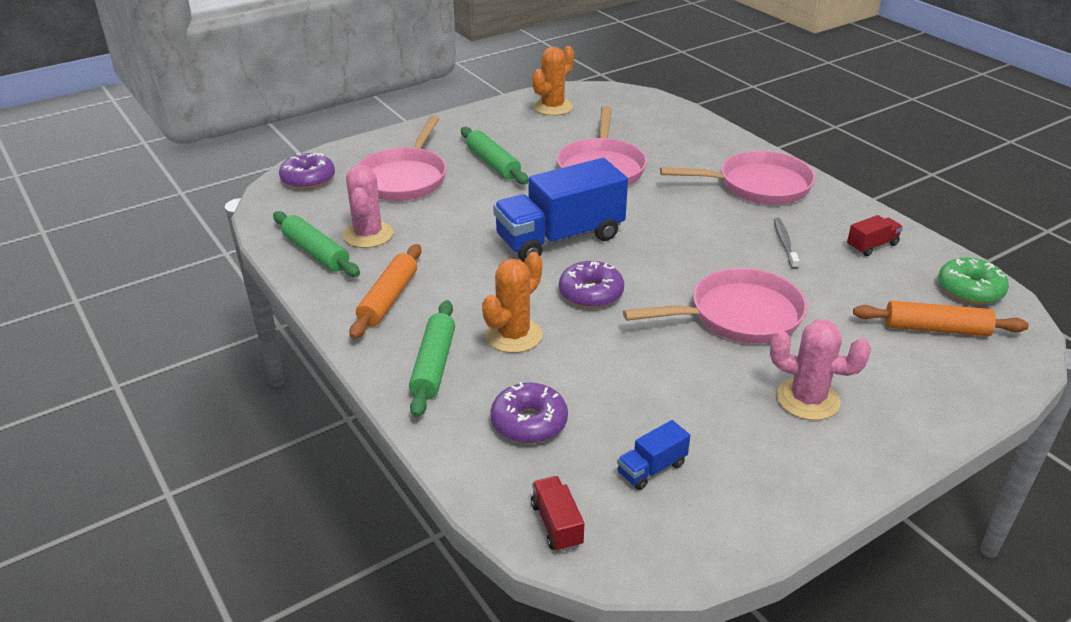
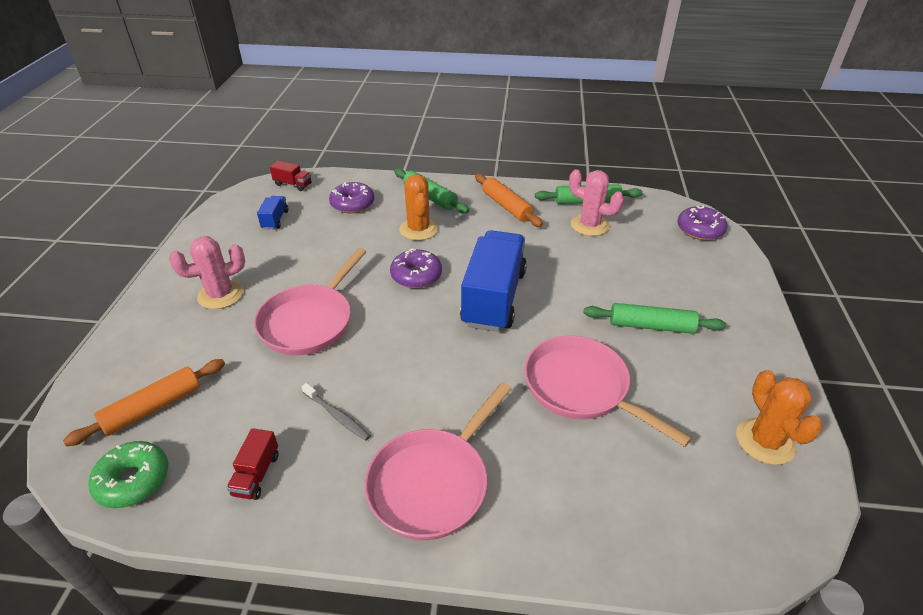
camera: 130 degrees right, 5 degrees up
pink pan [358,115,447,201] -> none

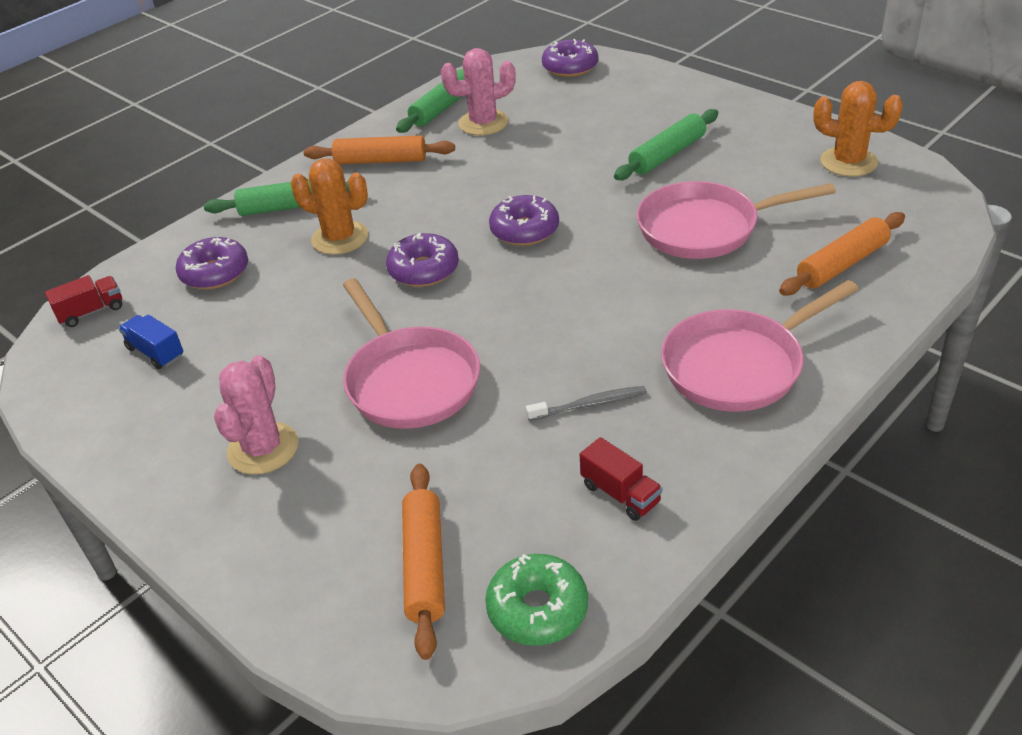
camera: 50 degrees left, 0 degrees up
pink pan [364,382,512,540] -> pink pan turned 75 degrees clockwise [661,280,859,412]
blue truck [460,230,527,332] -> purple donut [489,195,559,246]
none -> orange rolling pin [779,212,905,296]

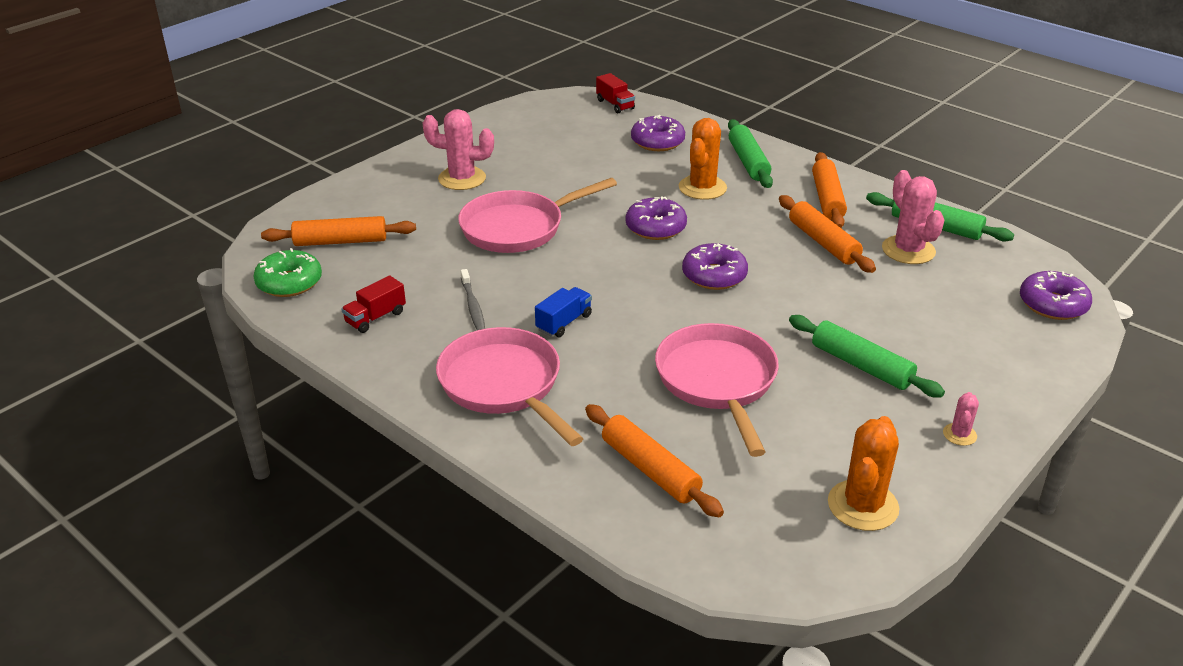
camera: 85 degrees right, 5 degrees down
blue truck [119,314,183,369] -> blue truck moved to [535,287,592,337]
none -> orange rolling pin [779,195,876,273]
none -> pink cactus [943,392,979,446]

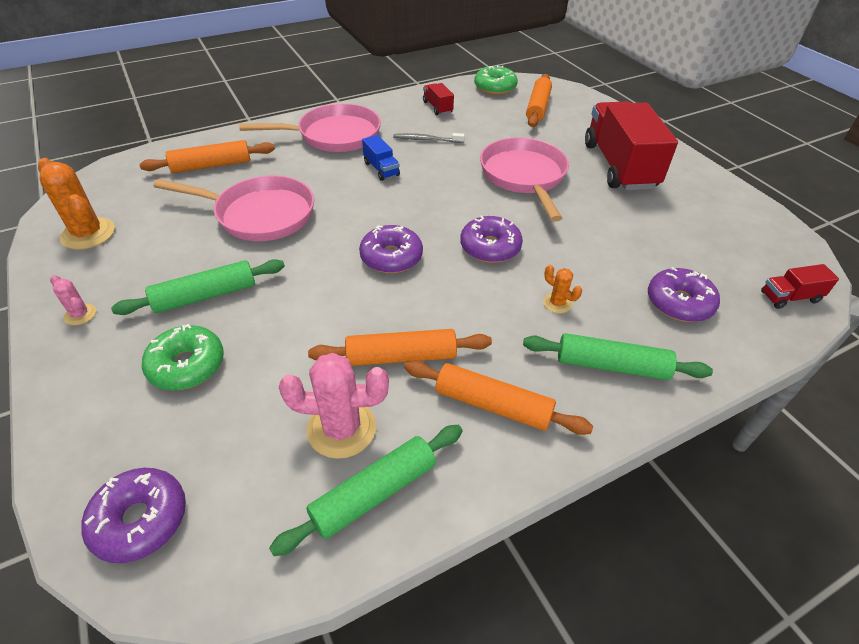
camera: 110 degrees right, 10 degrees up
pink cactus [423,109,494,190] -> red truck [585,102,678,190]
orange cactus [679,118,727,200] -> orange cactus [543,265,582,313], size x0.51
none -> green donut [142,324,224,390]

